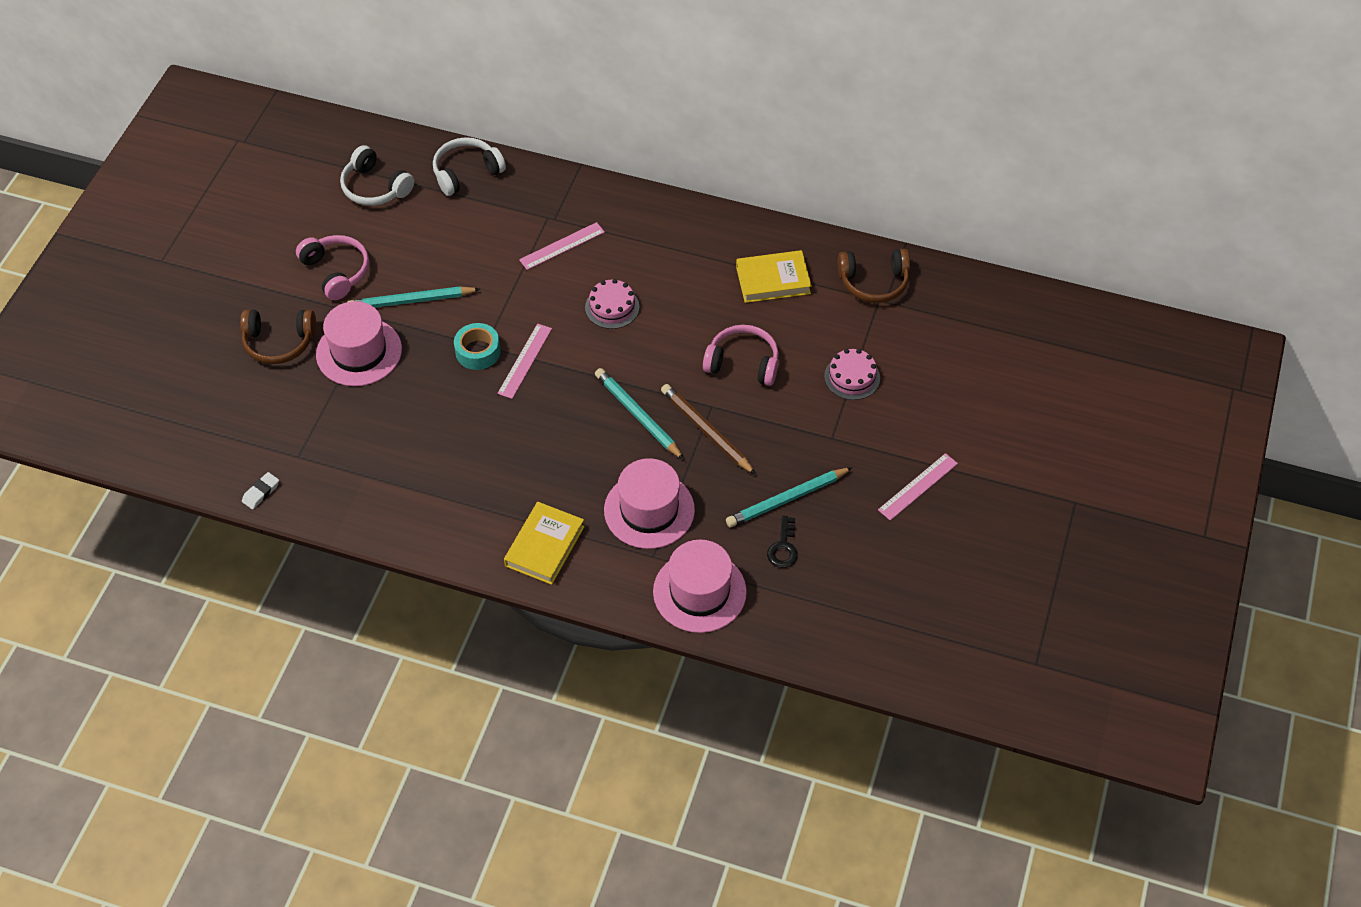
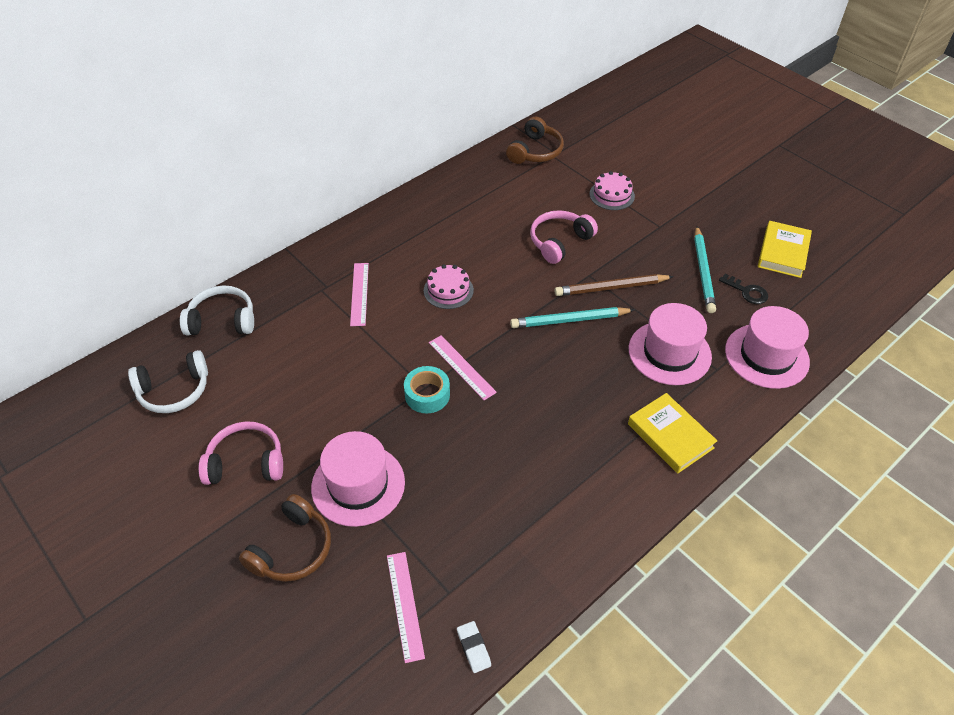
camera: 60 degrees left, 5 degrees down
turquoise pencil [347,286,480,308] -> none
white headphones [433,137,506,196] -> white headphones turned 90 degrees clockwise [180,285,254,335]
yellow book [736,250,812,303] -> yellow book moved to [758,221,812,278]
pink ruler [878,453,958,521] -> pink ruler moved to [387,552,425,663]

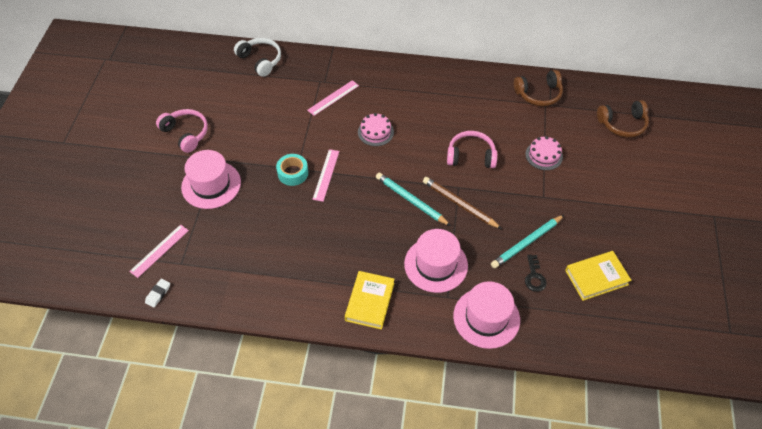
camera: 50 degrees right, 5 degrees up
white headphones [128,350,208,413] -> none
brown headphones [239,494,331,582] -> brown headphones moved to [597,100,649,138]

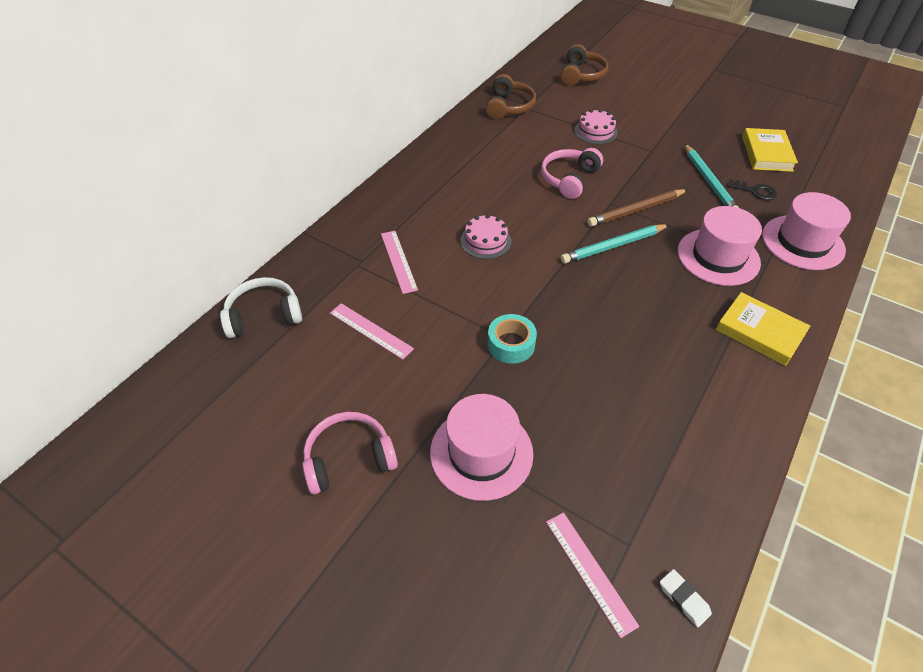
camera: 65 degrees left, 5 degrees down
pink ruler [312,149,339,202] -> pink ruler moved to [330,303,414,360]

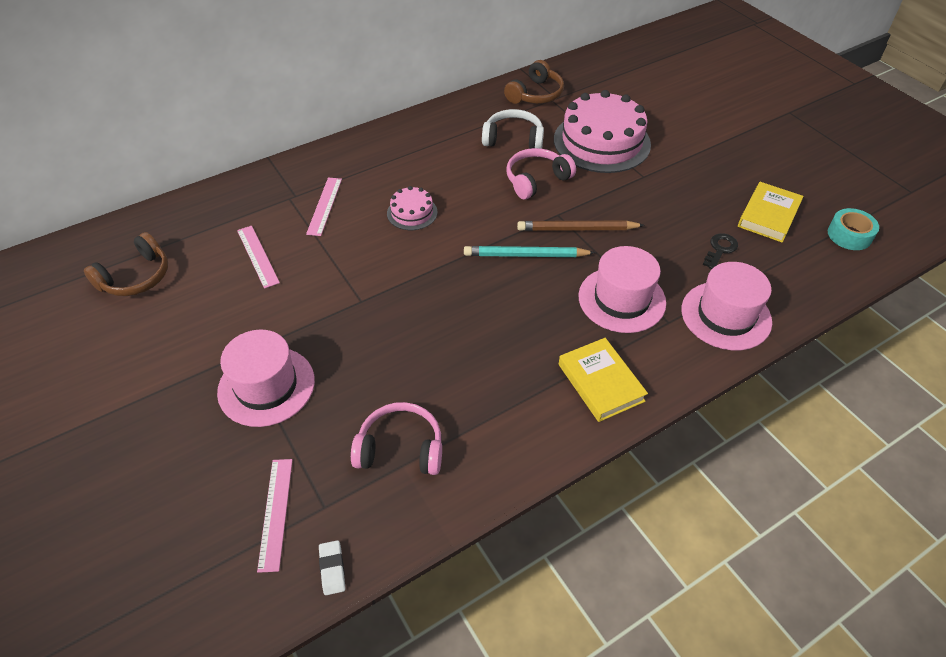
camera: 25 degrees right, 0 degrees up
white headphones [220,277,302,338] -> white headphones moved to [482,109,544,149]
pink headphones [302,412,398,494] -> pink headphones moved to [351,402,442,475]
turquoise tape [488,314,537,364] -> turquoise tape moved to [828,208,879,250]
brown headphones [560,44,608,86] -> brown headphones moved to [84,232,168,296]
pink cake [574,109,618,144] -> pink cake [554,90,651,173], size x2.10
turquoise pencil [684,144,739,208] -> none
black key [727,179,777,200] -> black key turned 105 degrees counterclockwise [703,233,738,269]

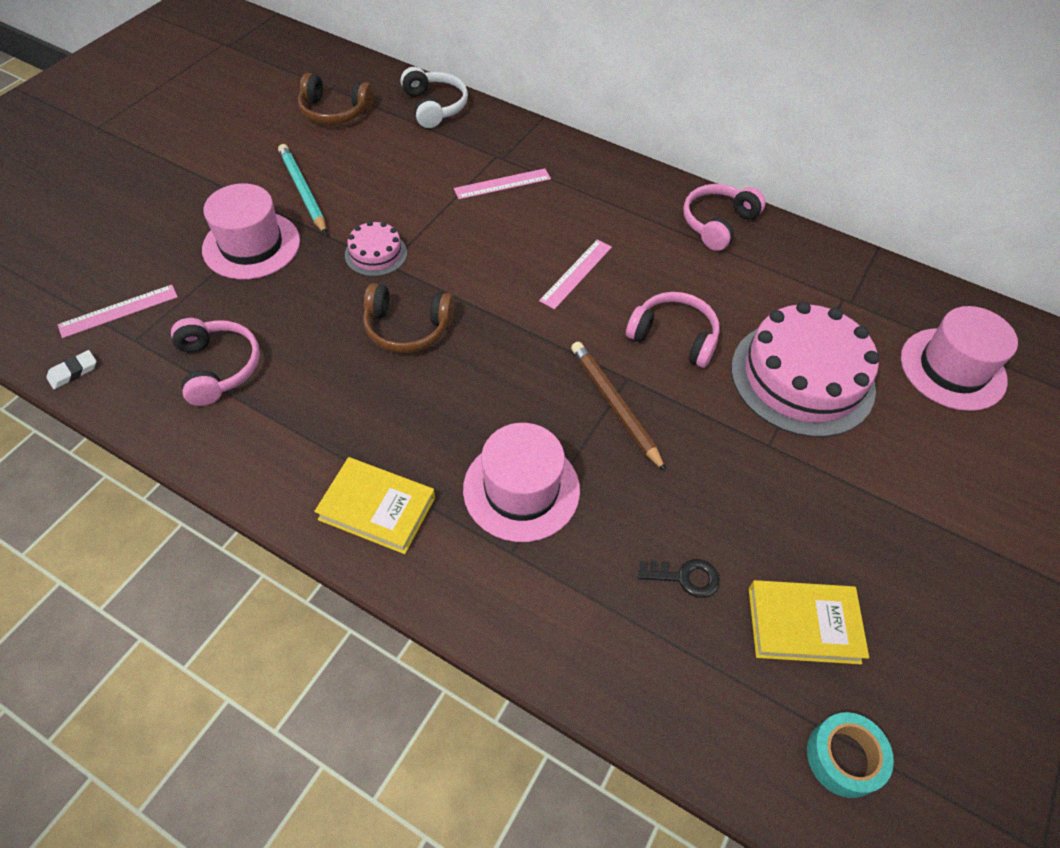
camera: 60 degrees right, 5 degrees up
pink ruler [237,226,280,289] -> pink ruler moved to [539,240,612,309]
pink cake [387,186,438,230] -> pink cake moved to [345,221,407,276]
turquoise pencil [464,246,596,257] -> turquoise pencil moved to [278,144,326,234]
white headphones [482,109,544,149] -> white headphones moved to [400,67,468,128]
brown headphones [504,60,564,104] -> brown headphones moved to [363,283,454,353]
yellow book [559,338,648,422] -> yellow book turned 75 degrees clockwise [314,457,435,554]
pink hat [681,262,772,350] -> pink hat moved to [901,306,1018,411]
none -> pink headphones [683,184,766,251]

